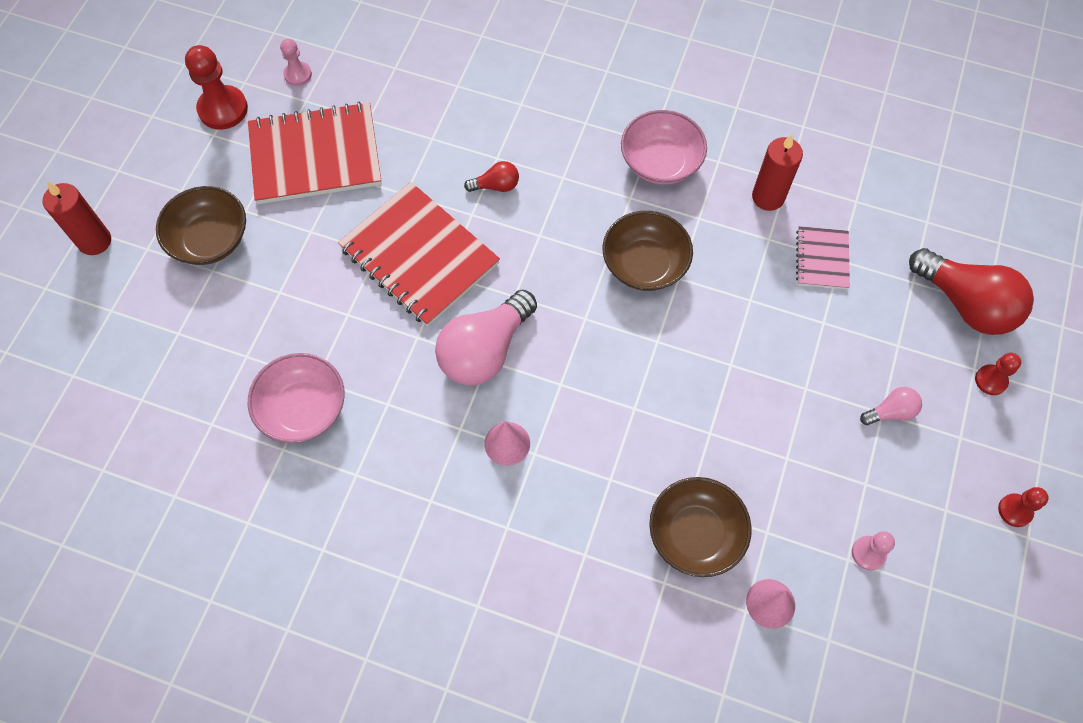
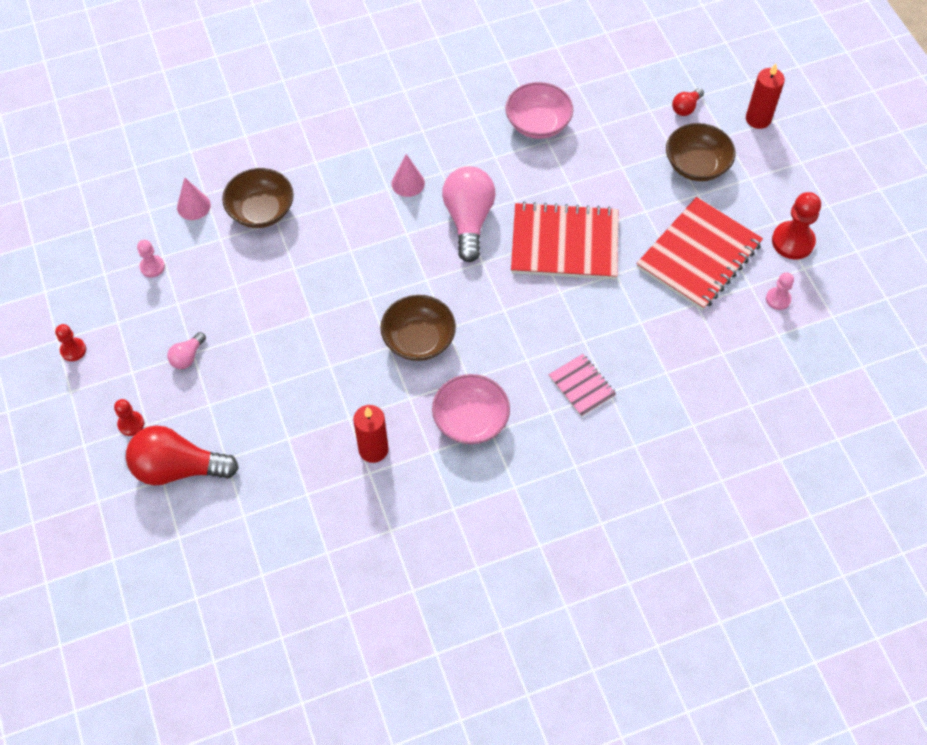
camera: 140 degrees right, 5 degrees down
red light bulb [464,161,519,192] -> red light bulb moved to [672,88,704,116]
pink notebook [796,226,850,289] -> pink notebook moved to [549,354,616,417]

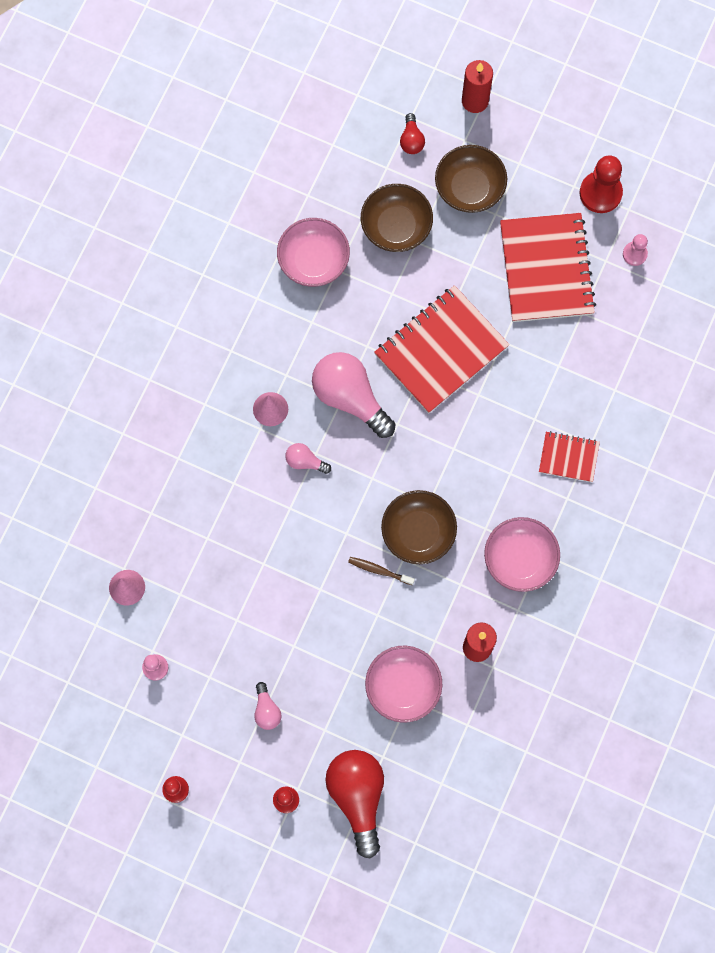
camera: 45 degrees left, 15 degrees up
red light bulb [126,425,239,485] -> red light bulb turned 120 degrees clockwise [325,750,384,858]
brown bowl [222,168,294,228] -> brown bowl moved to [361,184,433,252]
pink notebook [549,354,616,417] -> red notebook [539,431,600,482]
none -> pink light bulb [285,443,331,474]
none -> brown toothbrush [348,557,415,585]
none -> pink bowl [365,646,442,723]

